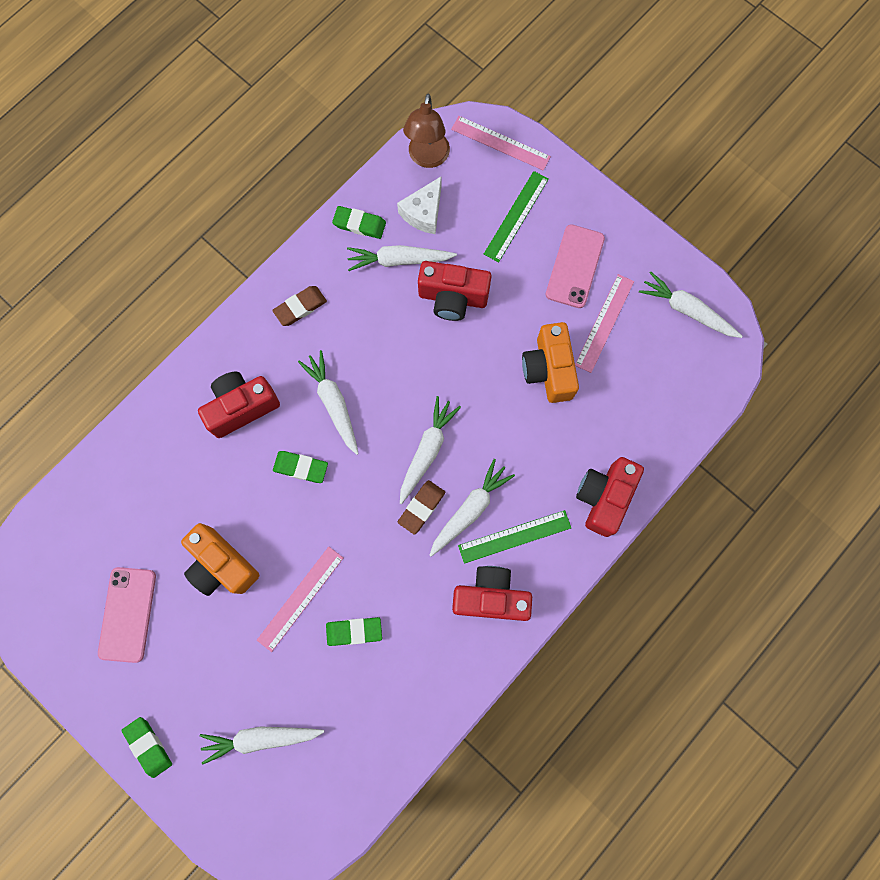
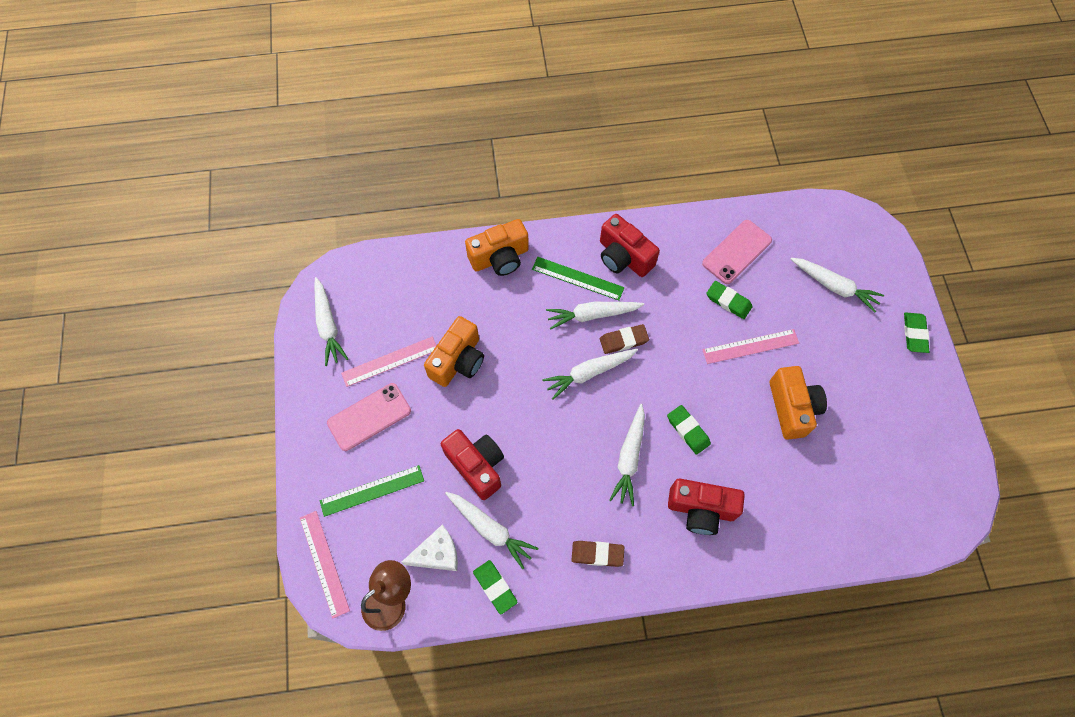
camera: 140 degrees left, 10 degrees down
pink phone [98,567,156,663] -> pink phone moved to [702,220,772,284]
red camera [576,457,644,537] -> orange camera [465,219,529,276]

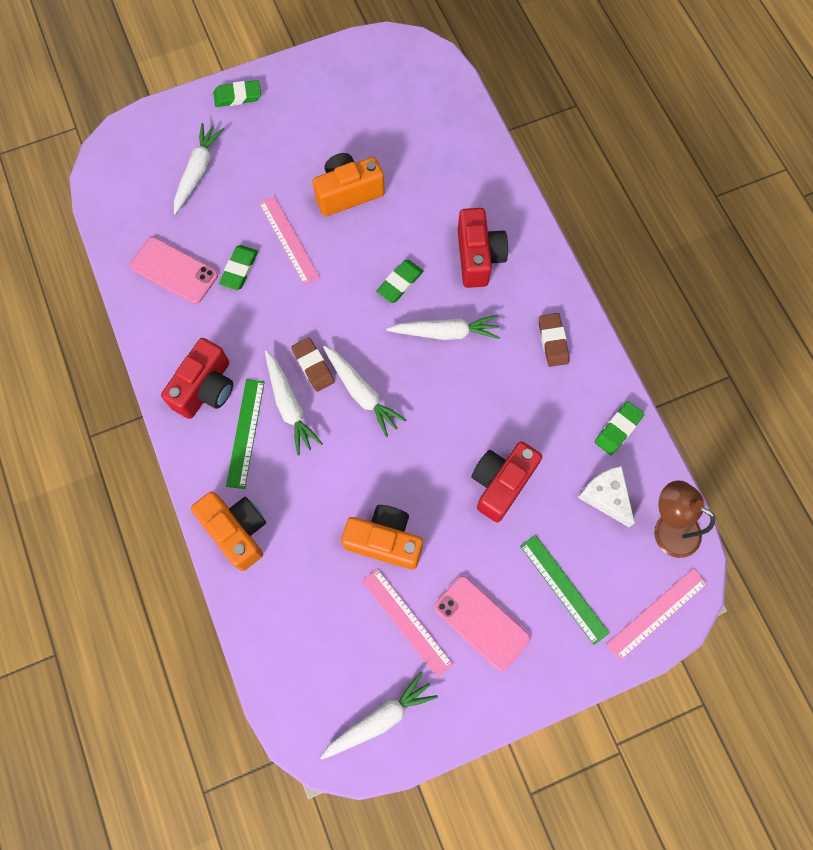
camera: 105 degrees left, 5 degrees up
white carrot [445,492,539,569] -> none

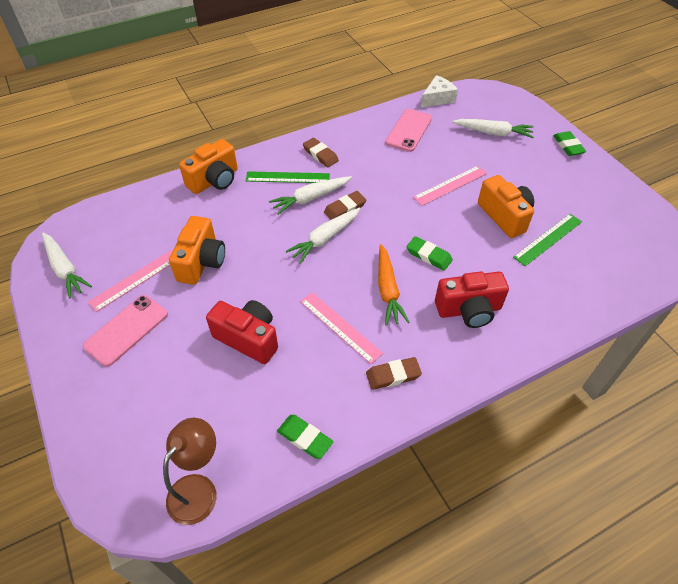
camera: 85 degrees right, 20 degrees down
red camera [161,338,233,419] -> brown eraser [303,138,339,167]
green eraser [219,245,258,290] -> none
white carrot [386,315,500,340] -> orange carrot [378,244,410,326]
green ruler [520,535,609,645] -> green ruler moved to [513,214,582,266]
white cheese [578,466,635,527] -> white cheese moved to [421,75,458,108]
pink ruler [606,568,707,661] -> pink ruler moved to [300,292,383,364]

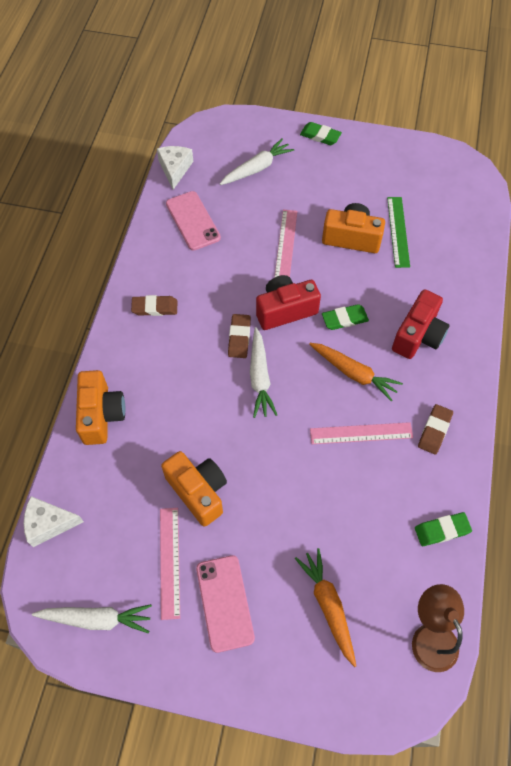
camera: 50 degrees left, 10 degrees up
red camera [206,300,278,364] -> red camera moved to [256,275,321,330]
green ruler [246,171,330,183] -> none
white carrot [269,176,352,215] -> none
none -> white cheese [24,496,84,547]
none -> orange carrot [295,548,356,667]

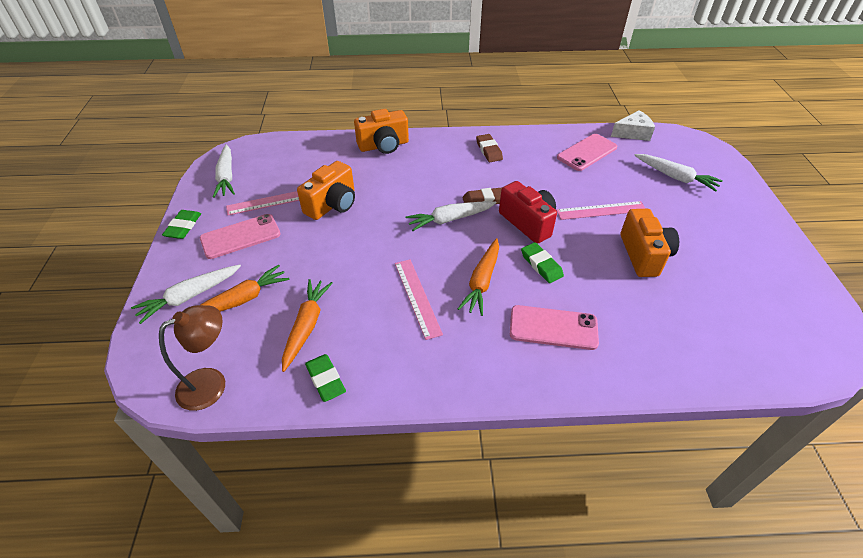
camera: 75 degrees right, 15 degrees down
white cheese [24,496,84,547] -> none
green eraser [300,122,342,145] -> green eraser moved to [162,210,201,239]
green ruler [387,197,410,268] -> none
red camera [392,289,449,359] -> pink phone [510,305,599,350]
brown eraser [418,404,453,455] -> none
none -> white carrot [131,265,241,324]
none -> orange carrot [282,279,333,372]

